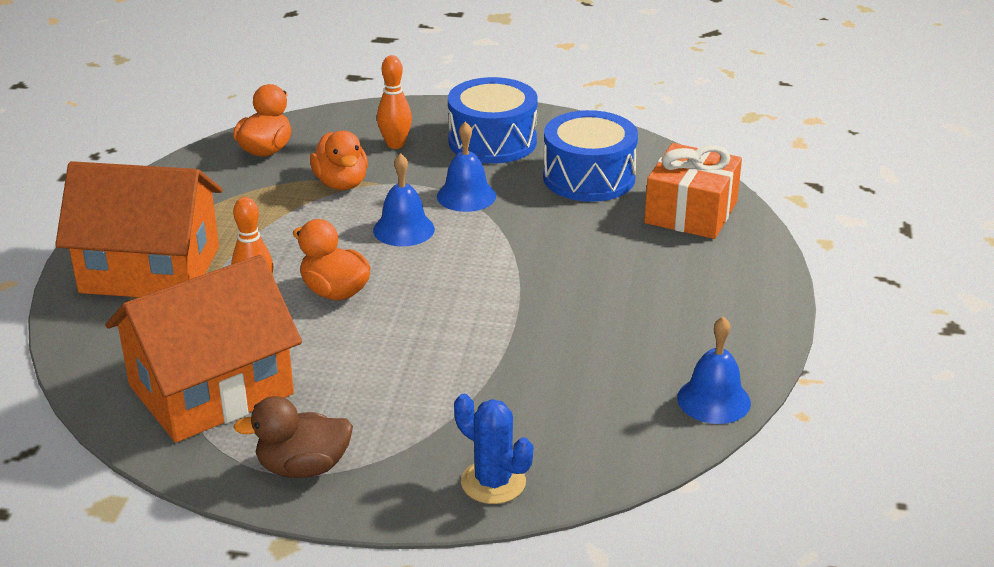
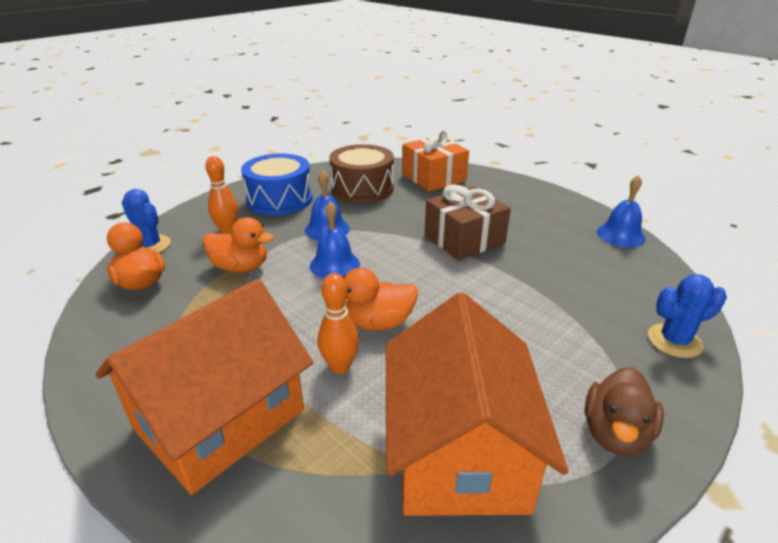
camera: 55 degrees left, 0 degrees up
blue drum [543,110,638,202] -> brown drum [329,144,394,203]
none -> blue cactus [122,189,171,253]
none -> brown gift [425,184,511,260]

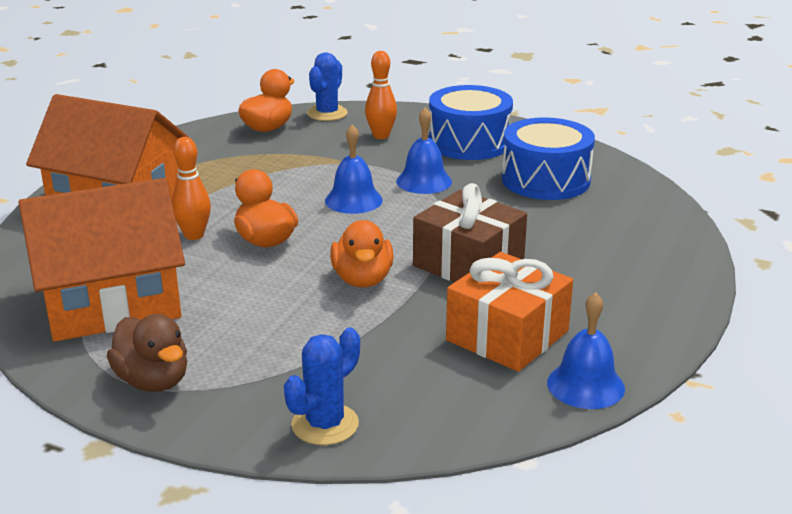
camera: 70 degrees right, 5 degrees down
orange duck [203,217,274,272] -> orange duck moved to [330,220,393,287]
brown drum [329,144,394,203] -> blue drum [502,117,595,200]
orange gift [402,130,469,192] -> orange gift moved to [446,252,573,372]
brown duck [585,367,664,456] -> brown duck turned 135 degrees counterclockwise [107,314,187,392]
blue cactus [648,274,727,358] -> blue cactus turned 75 degrees clockwise [284,327,360,445]

